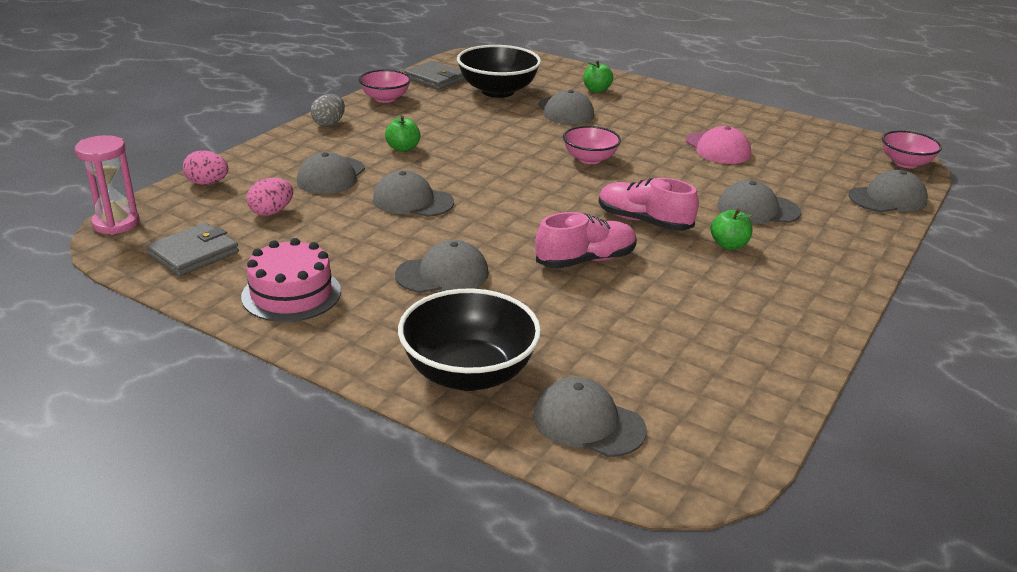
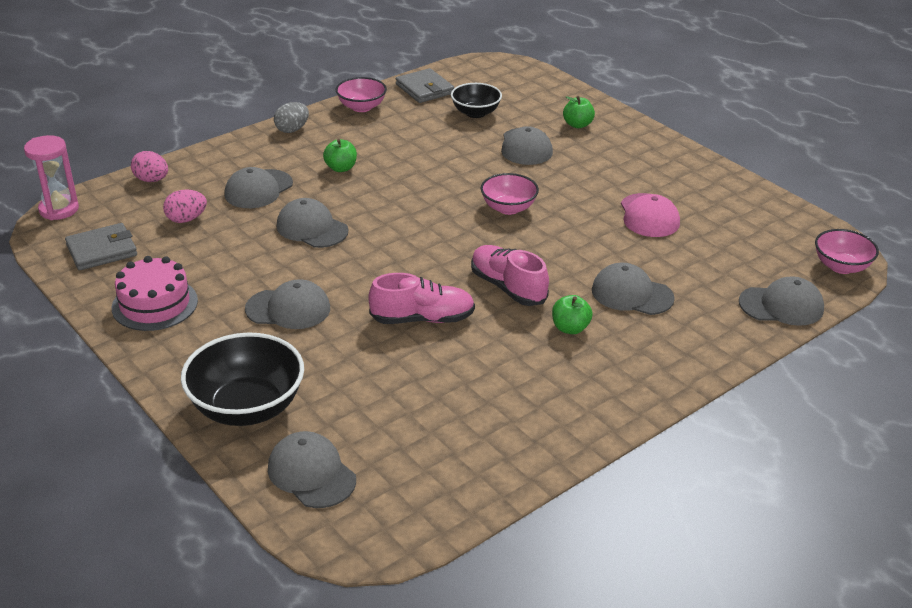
camera: 20 degrees right, 5 degrees up
black bowl [457,45,541,98] -> black bowl [451,83,502,118], size x0.60

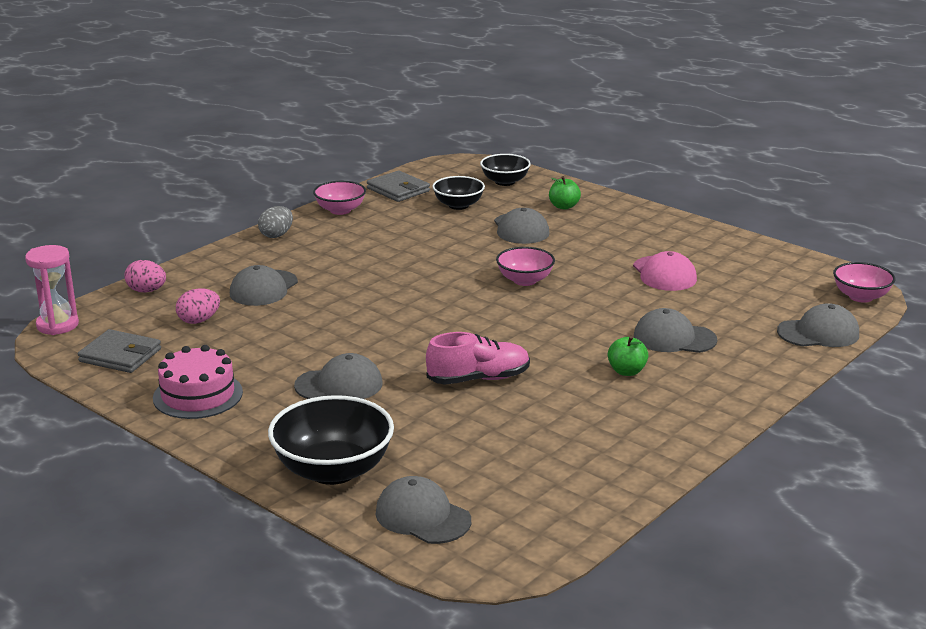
camera: 10 degrees left, 10 degrees down
grey wallet [65,223,137,270] -> grey wallet turned 60 degrees clockwise [78,329,161,373]
grey cap [277,198,348,248] -> none
green apple [323,139,357,172] -> none
pink shoe [471,245,549,306] -> none
none -> black bowl [480,154,531,186]

